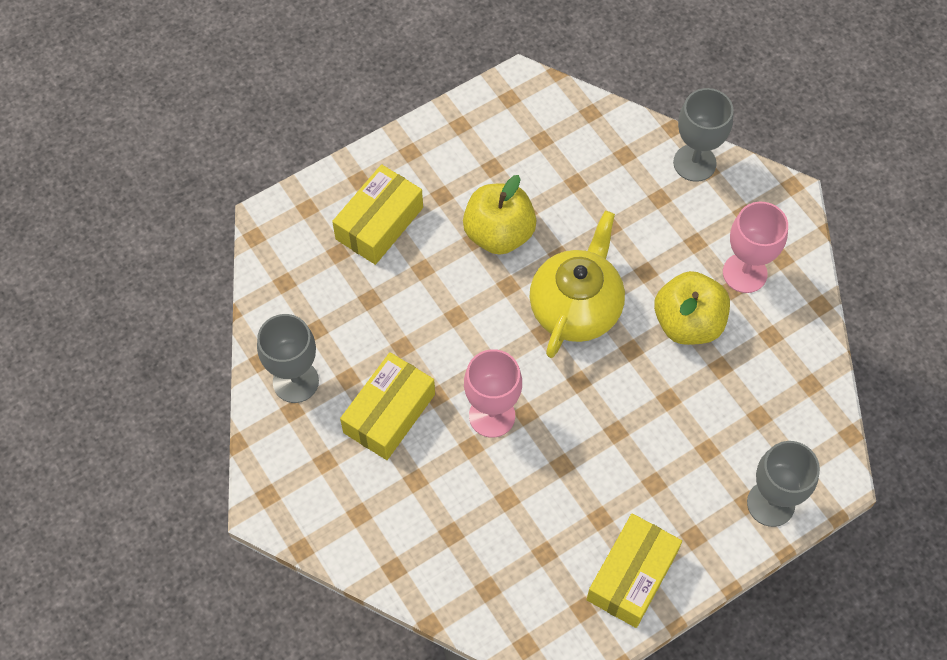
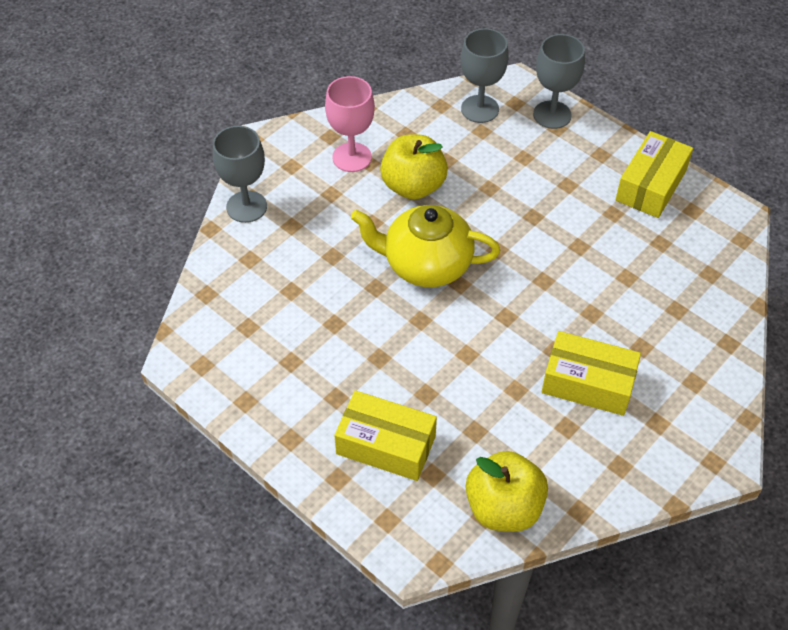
camera: 105 degrees left, 10 degrees down
grey goblet [257,314,319,403] -> grey goblet moved to [460,28,509,123]
yellow apple [463,175,537,255] -> yellow apple moved to [466,451,548,532]
pink goblet [464,349,522,438] -> none
yellow box [586,513,682,628] -> yellow box turned 75 degrees counterclockwise [615,131,693,218]

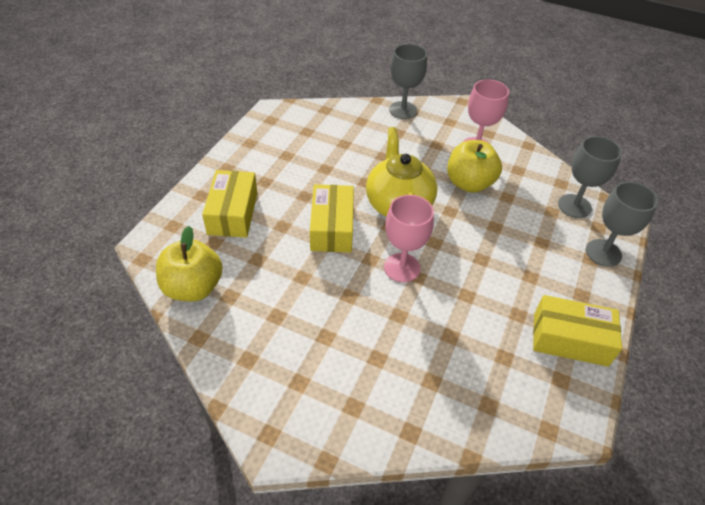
camera: 70 degrees right, 5 degrees down
yellow box [542,331,641,416] -> yellow box moved to [310,184,354,252]
none -> pink goblet [384,195,434,282]

